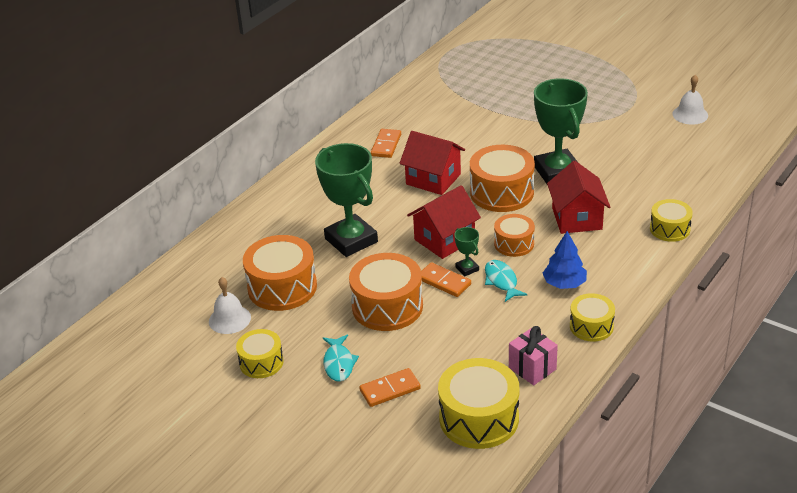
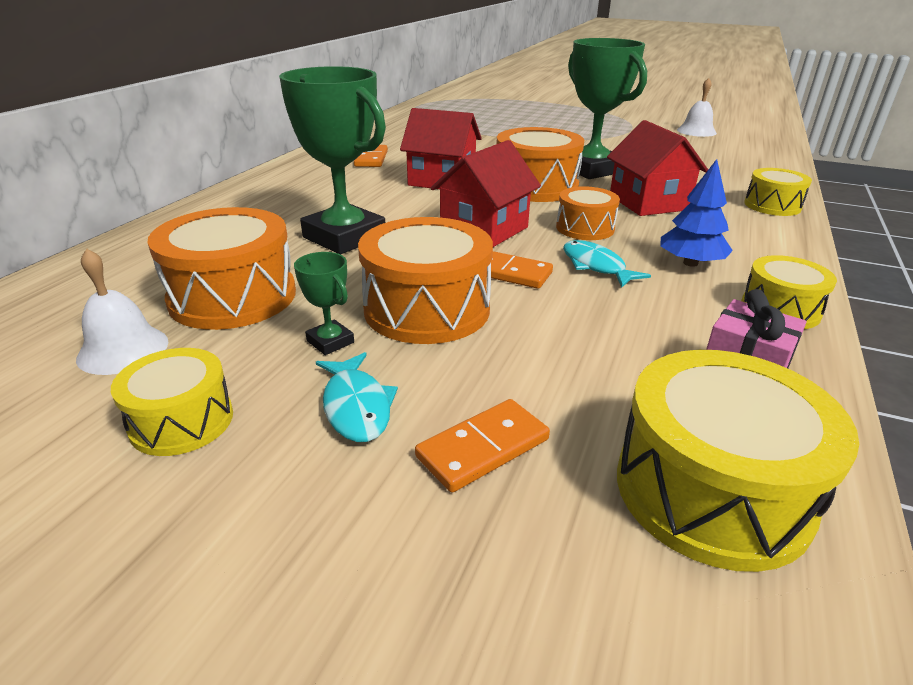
camera: 15 degrees left, 5 degrees down
green trophy [454,227,479,276] -> green trophy moved to [294,252,354,355]

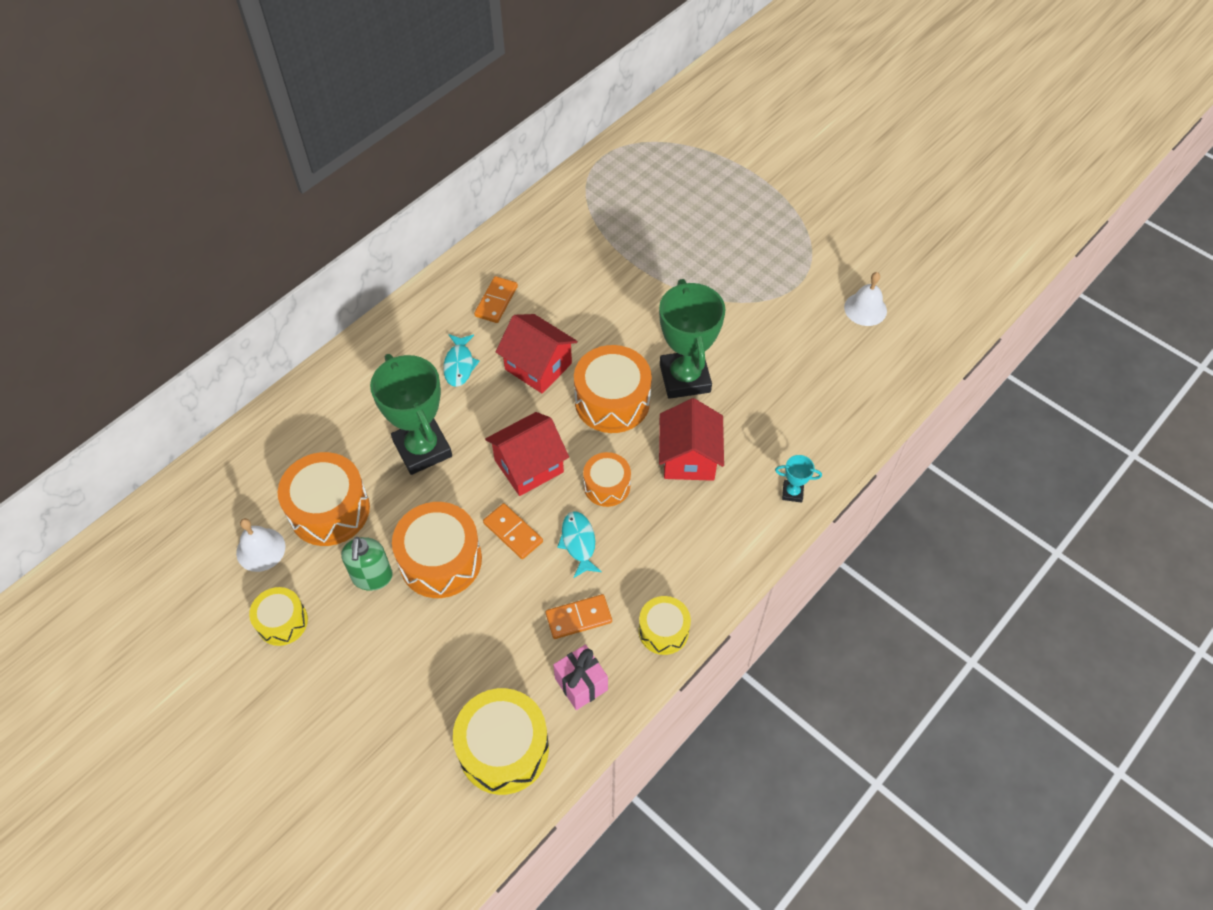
camera: 20 degrees right, 25 degrees up
green trophy [294,252,354,355] -> green soap dispenser [341,537,393,591]
turquoise fish [316,352,398,442] -> turquoise fish moved to [443,334,480,387]
orange domino [415,399,550,493] -> orange domino moved to [546,594,612,639]
blue tree [660,159,733,267] -> none
yellow drum [744,168,812,216] -> turquoise trophy [775,455,822,503]

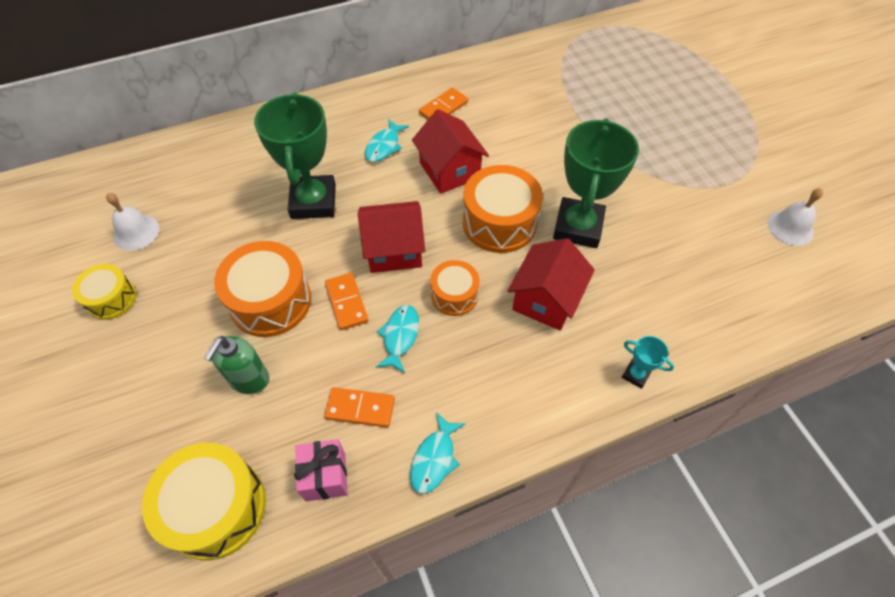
camera: 25 degrees right, 0 degrees up
orange drum [278,452,370,546] -> none
green soap dispenser [341,537,393,591] -> green soap dispenser moved to [204,336,269,394]
yellow drum [639,596,691,655] -> turquoise fish [410,412,466,494]

